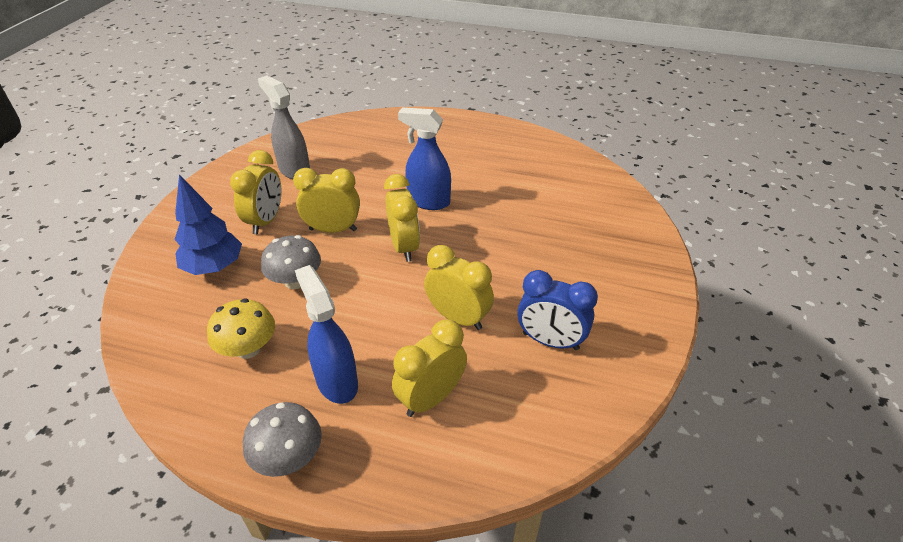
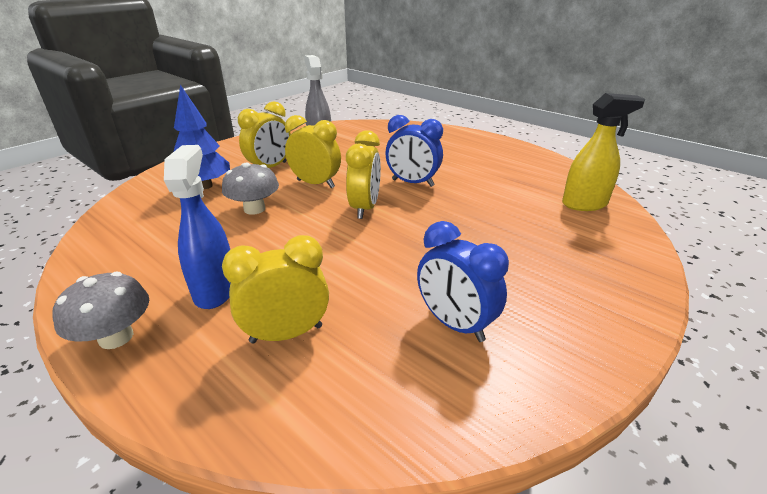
camera: 25 degrees right, 10 degrees down
yellow mushroom [207,298,275,359] -> none
blue spray bottle [398,108,451,210] -> blue clock [385,115,443,187]
yellow clock [424,245,494,330] -> none
none -> yellow spray bottle [562,93,645,211]

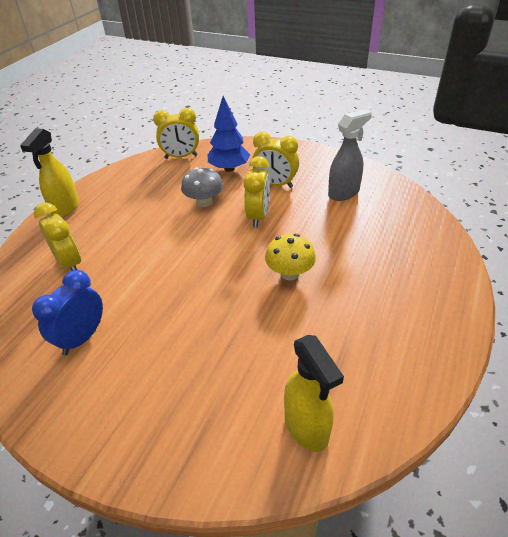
camera: 75 degrees right, 10 degrees up
grey mushroom [52,272,149,349] -> yellow spray bottle [20,128,79,217]
blue spray bottle [164,145,231,309] -> none
yellow clock [346,130,381,219] -> yellow clock moved to [153,108,199,159]
blue clock [385,115,443,187] -> yellow mushroom [265,234,316,280]

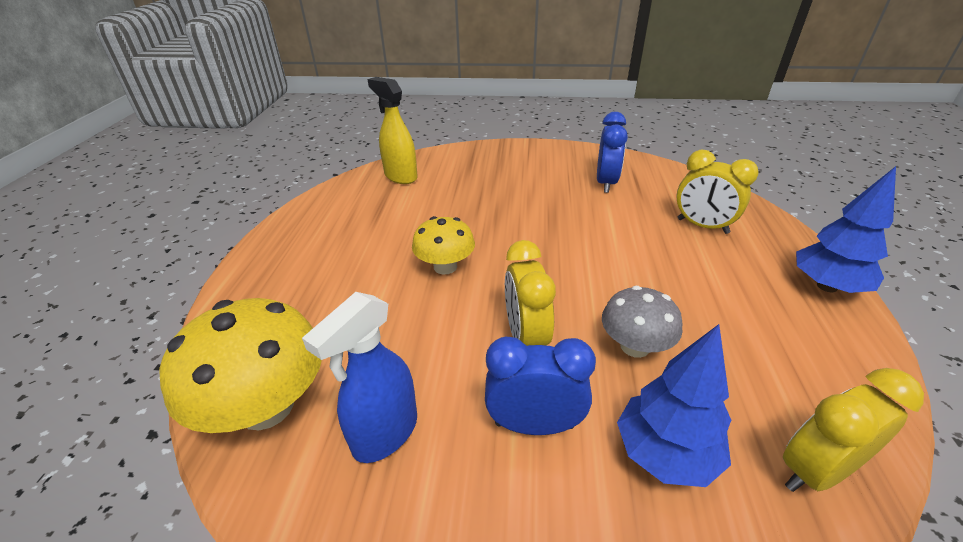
camera: 160 degrees right, 5 degrees down
yellow spray bottle [20,128,79,217] -> blue tree [796,166,896,293]
yellow clock [252,132,299,188] -> blue clock [485,337,596,435]
grey spray bottle [328,109,372,201] -> blue spray bottle [302,292,417,463]
none -> yellow mushroom [159,298,322,433]

